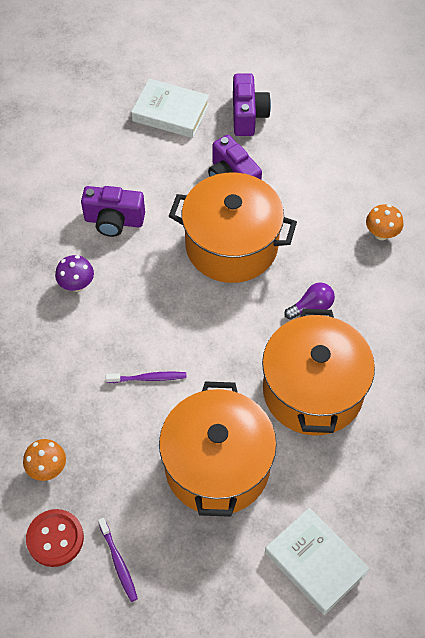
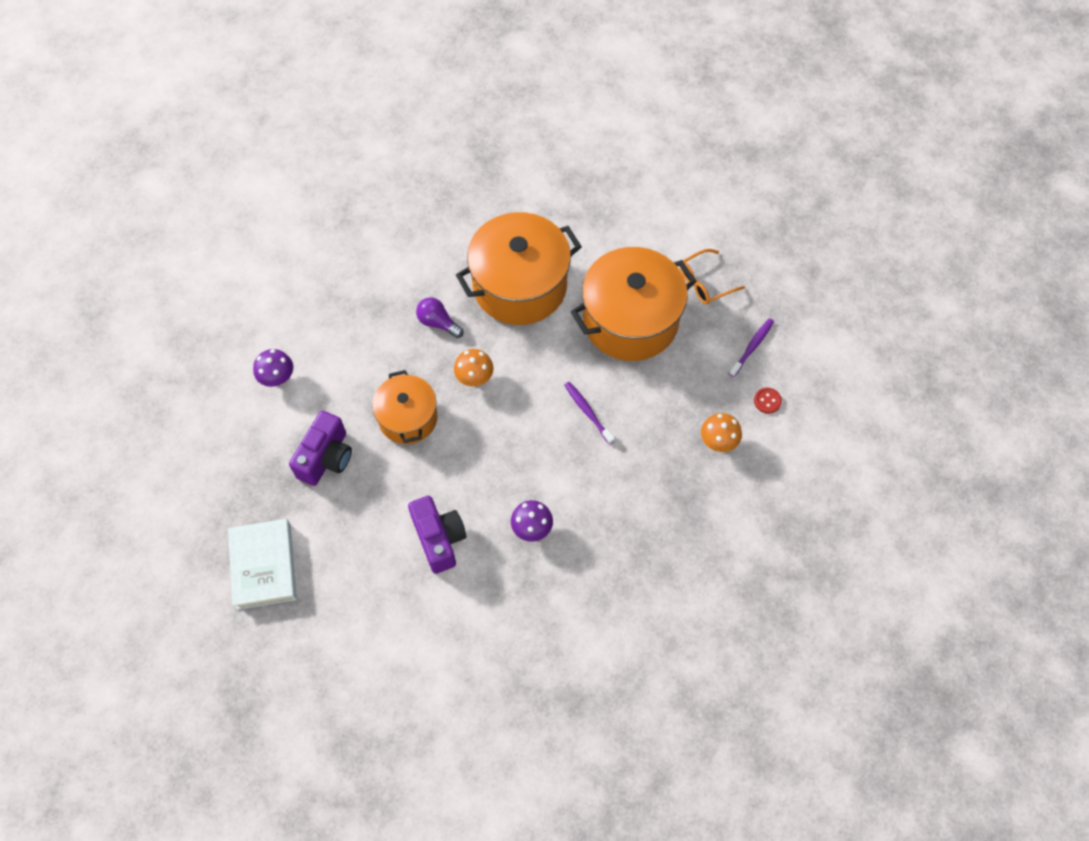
camera: 120 degrees left, 5 degrees up
red button [26,509,84,567] -> red button [754,388,782,414], size x0.53
orange pot [169,172,297,283] -> orange pot [372,370,438,444], size x0.59
purple camera [233,73,271,136] -> none
white book [265,508,370,615] -> none
orange mushroom [366,204,403,240] -> orange mushroom moved to [454,349,494,387]
none -> purple mushroom [253,349,293,387]
none -> orange glasses [680,249,745,304]

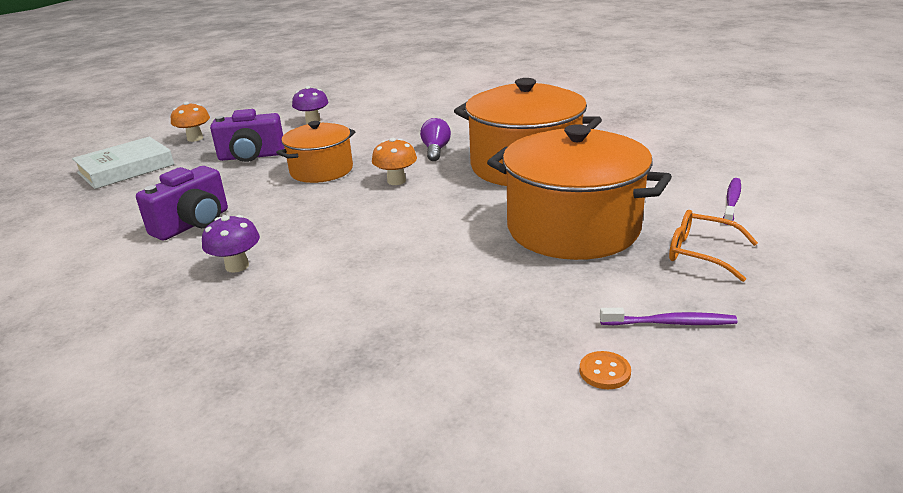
camera: 60 degrees right, 35 degrees down
purple toothbrush [565,382,615,445] -> purple toothbrush moved to [723,178,741,225]
orange mushroom [701,413,742,452] -> orange mushroom moved to [171,101,210,142]
red button [754,388,782,414] -> orange button [580,351,631,389]

